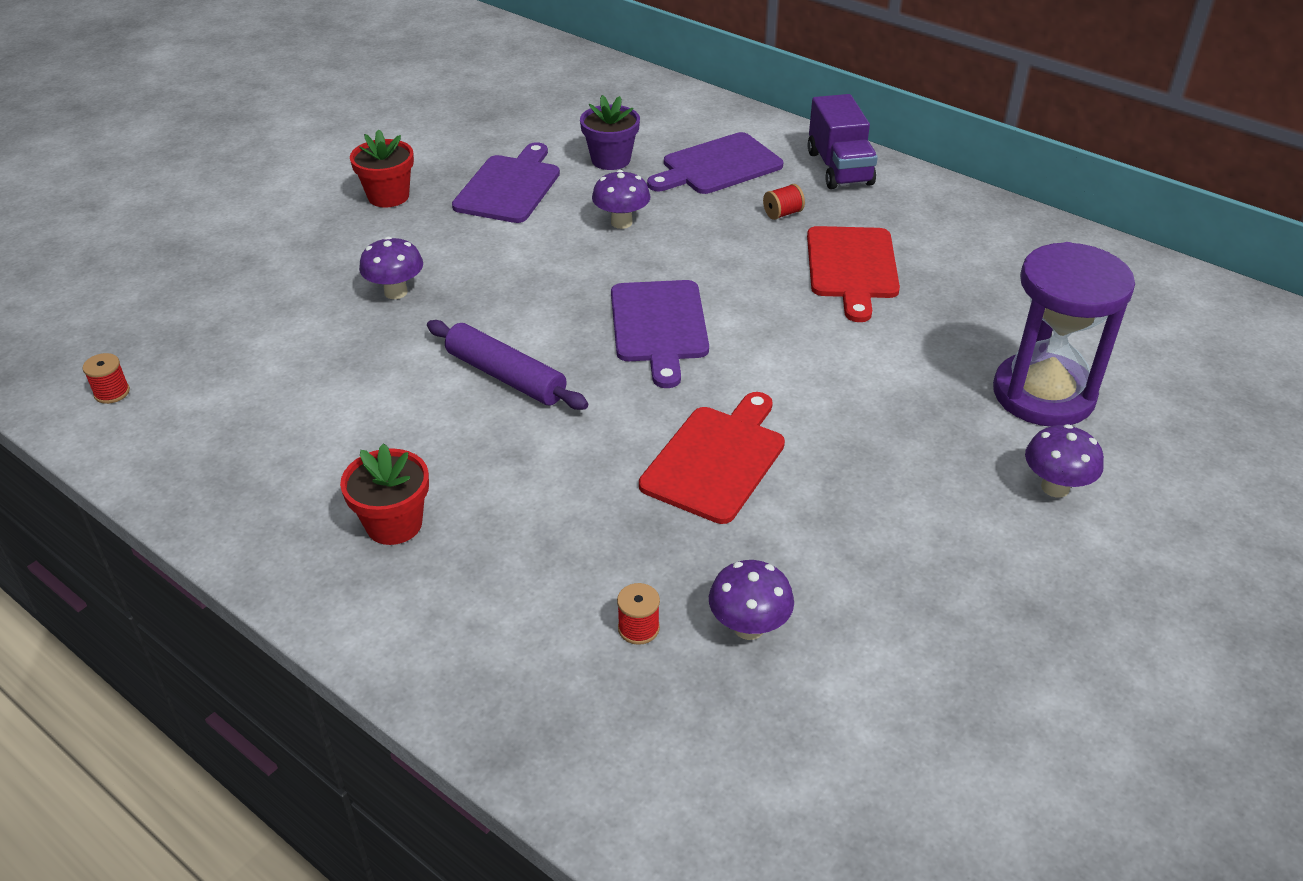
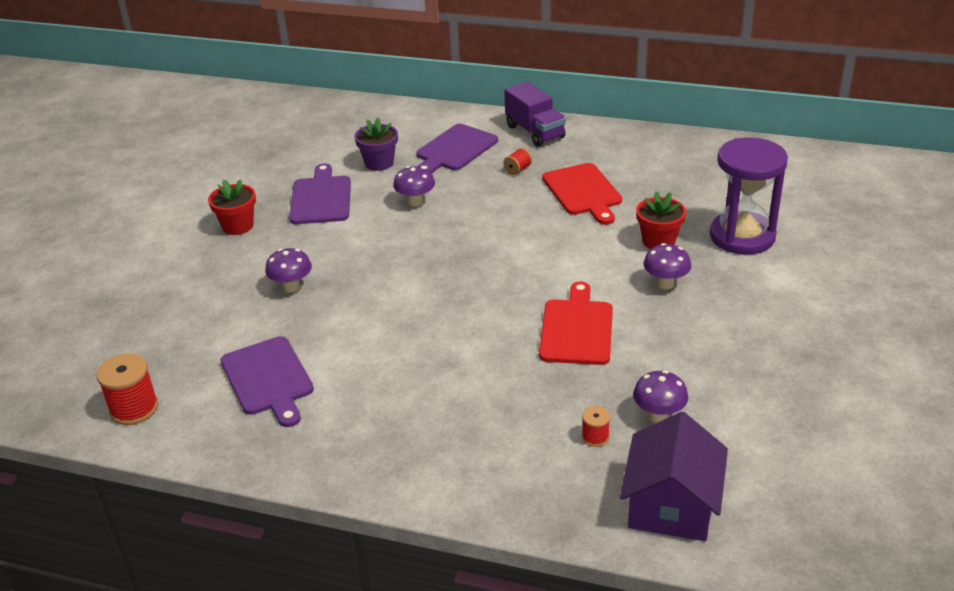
camera: 20 degrees left, 5 degrees down
red spool [83,353,130,404] -> red spool [96,354,158,425], size x1.86
red flower pot [340,443,429,545] -> red flower pot moved to [636,191,686,249]
purple rolling pin [427,320,588,410] -> none
purple cutting board [611,280,709,388] -> purple cutting board moved to [220,336,314,427]
purple mushroom [1025,424,1104,497] -> purple mushroom moved to [643,243,691,289]
none -> purple house [620,412,728,541]

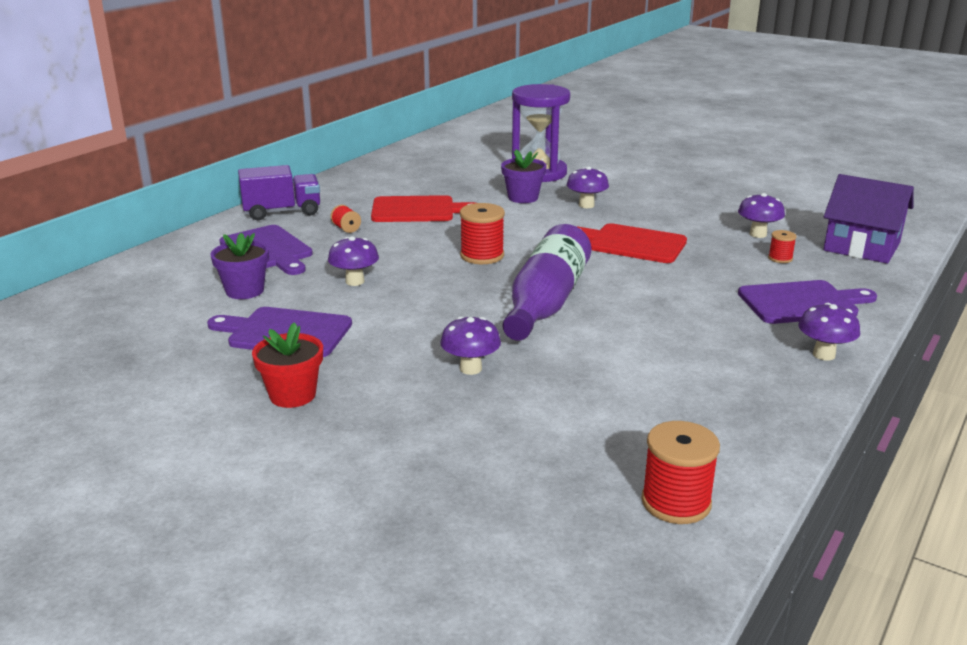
camera: 75 degrees left, 10 degrees down
purple cutting board [220,336,314,427] -> purple cutting board moved to [738,280,877,324]
red flower pot [636,191,686,249] -> purple flower pot [501,149,547,203]
none -> red spool [460,203,505,264]
none -> purple bottle [503,224,591,341]
none -> purple mushroom [798,303,860,361]

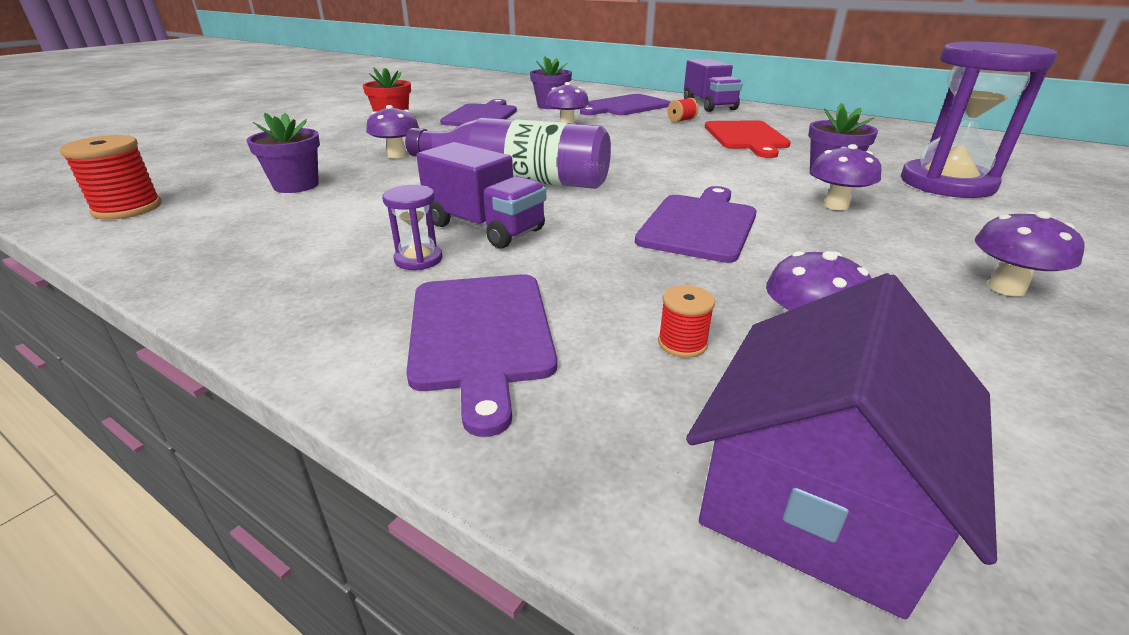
camera: 90 degrees right, 5 degrees up
red spool [460,203,505,264] -> none
red cutting board [576,223,687,263] -> purple cutting board [635,186,757,263]
purple mushroom [798,303,860,361] -> purple mushroom moved to [975,211,1085,297]
none -> purple flower pot [246,113,320,193]
none -> purple hourglass [382,185,442,270]
none -> purple truck [416,142,546,249]

